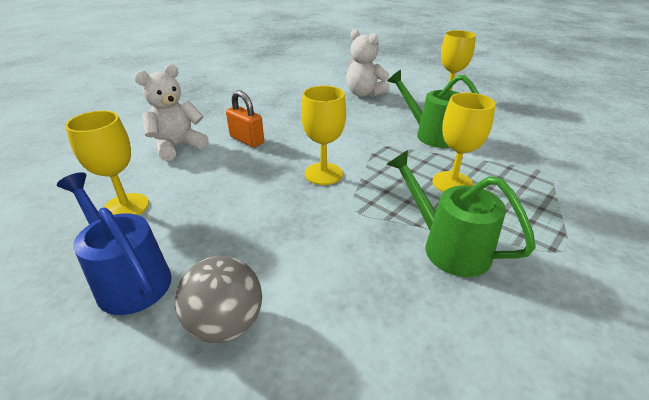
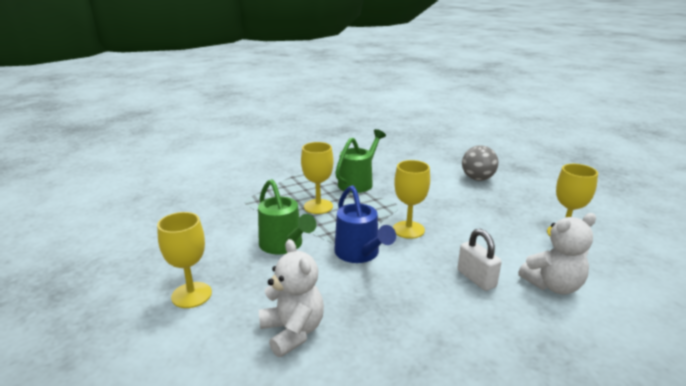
camera: 160 degrees left, 10 degrees down
blue watering can [57,172,172,315] -> blue watering can moved to [334,185,396,263]
orange padlock [226,90,264,147] -> white padlock [458,229,502,291]
green watering can [387,150,536,277] -> green watering can turned 120 degrees counterclockwise [335,129,386,193]

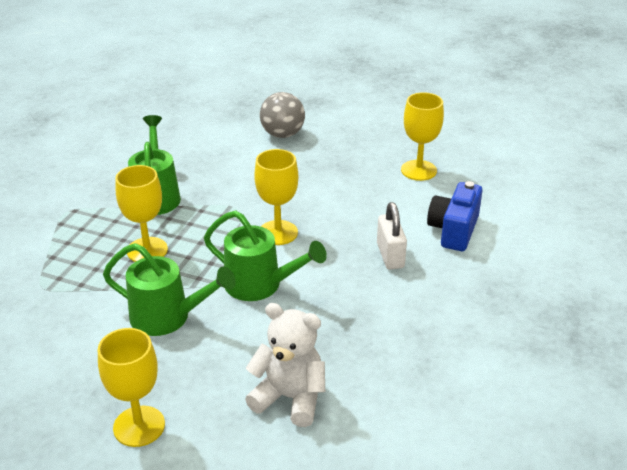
camera: 40 degrees left, 10 degrees up
blue watering can [334,185,396,263] -> green watering can [204,211,327,301]
white padlock [458,229,502,291] -> white padlock turned 60 degrees clockwise [377,202,407,270]
white teddy bear [518,213,596,294] -> blue camera [427,181,483,251]

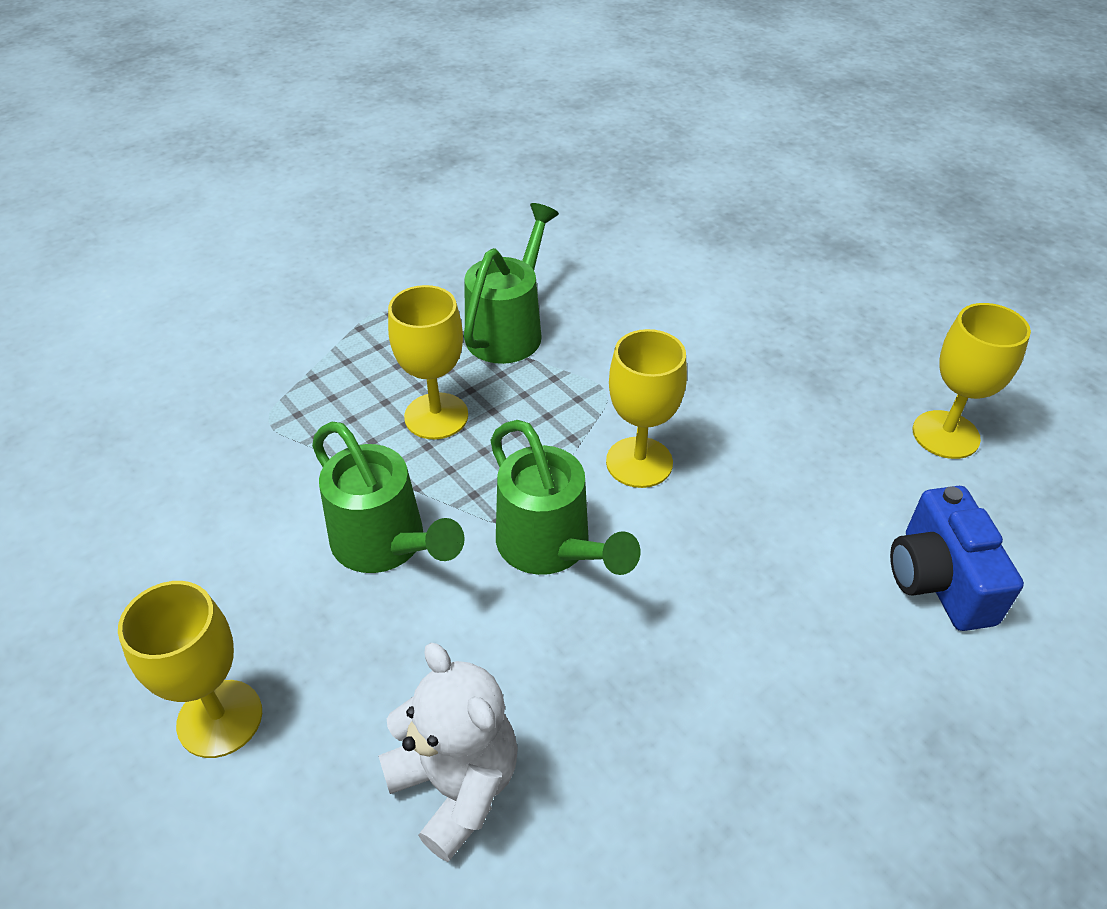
camera: 30 degrees right, 10 degrees up
grey ball [260,92,305,138] -> none
white padlock [377,202,407,270] -> none
blue camera [427,181,483,251] -> blue camera turned 60 degrees counterclockwise [890,486,1024,631]

